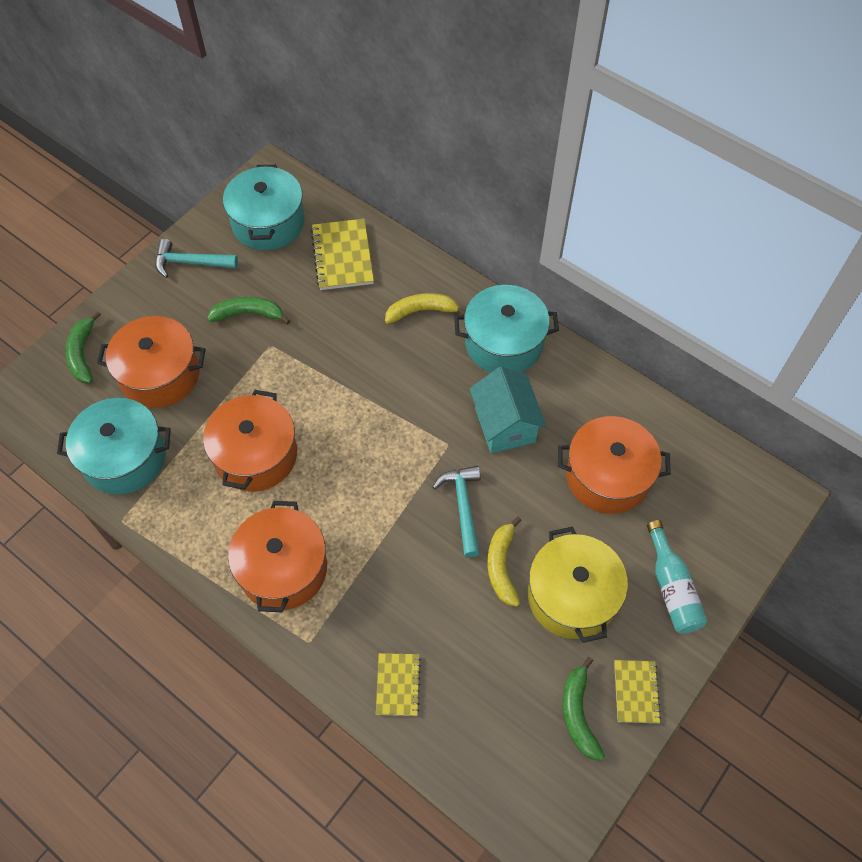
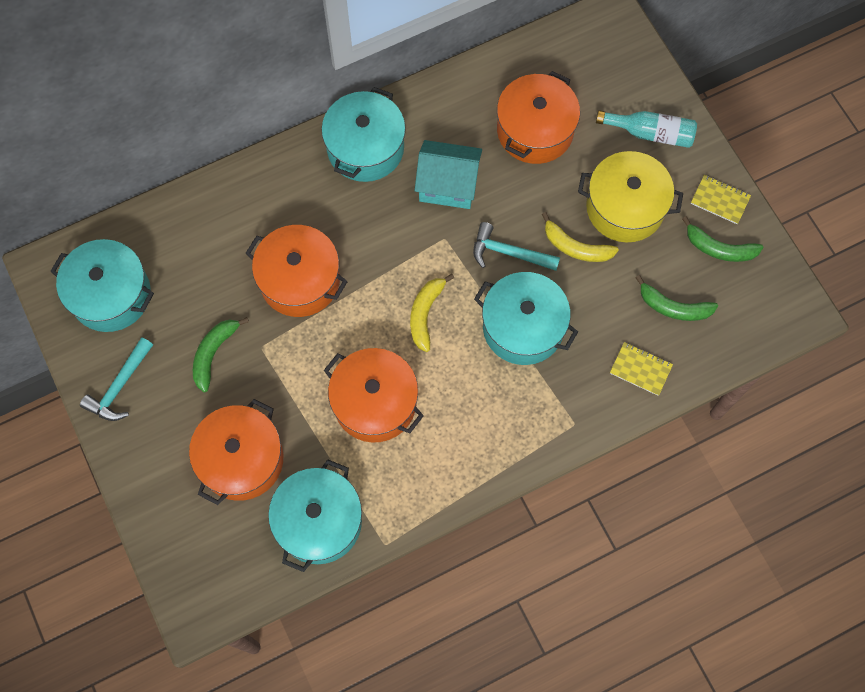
camera: 65 degrees left, 10 degrees up
green banana [65,311,101,383] -> green banana moved to [635,275,718,321]
orange pot [228,501,327,613] -> orange pot moved to [245,225,348,317]
yellow notebook [311,219,374,290] -> none
yellow banana [385,293,465,324] -> yellow banana moved to [410,274,454,352]
none -> turquoise pot [474,272,578,365]

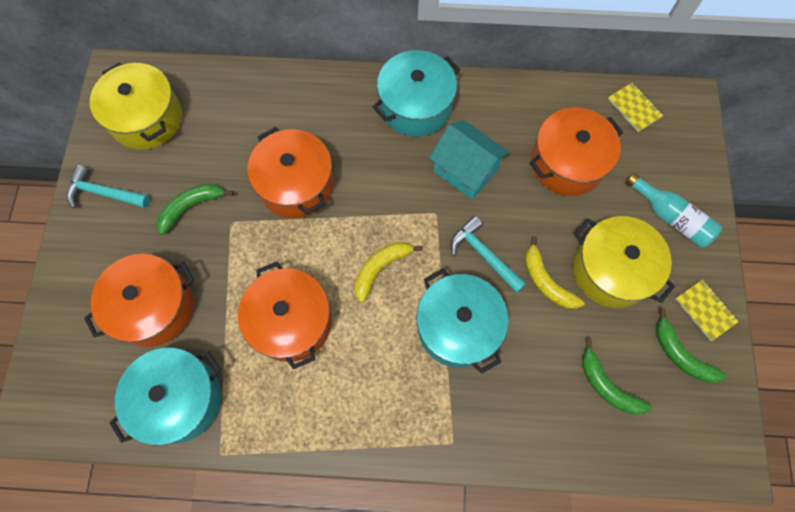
camera: 30 degrees right, 0 degrees up
turquoise pot [50,239,154,332] -> yellow pot [90,62,182,150]
turquoise hammer [80,337,153,421] -> turquoise hammer turned 45 degrees clockwise [66,165,150,209]
yellow notebook [610,342,673,396] -> yellow notebook moved to [608,82,663,132]

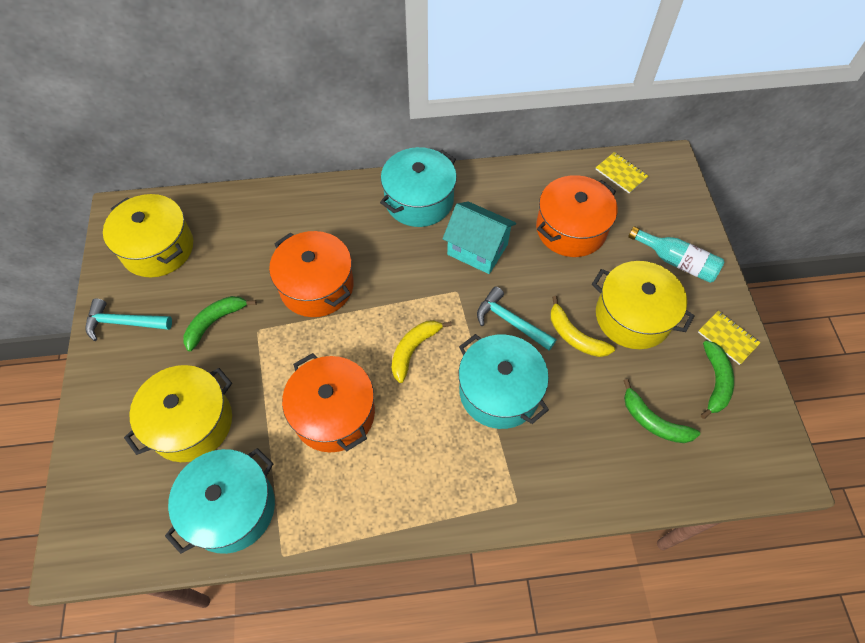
camera: 10 degrees left, 10 degrees down
orange pot [84,254,194,347] -> yellow pot [124,365,232,462]
green banana [656,308,727,383] -> green banana turned 120 degrees counterclockwise [701,341,734,419]

